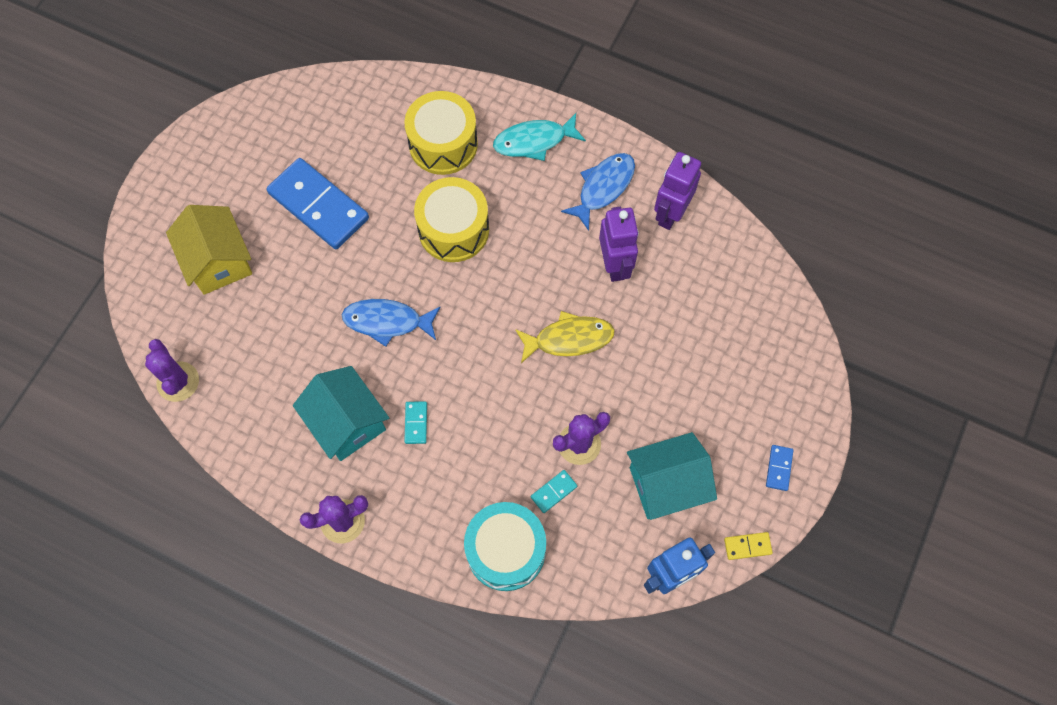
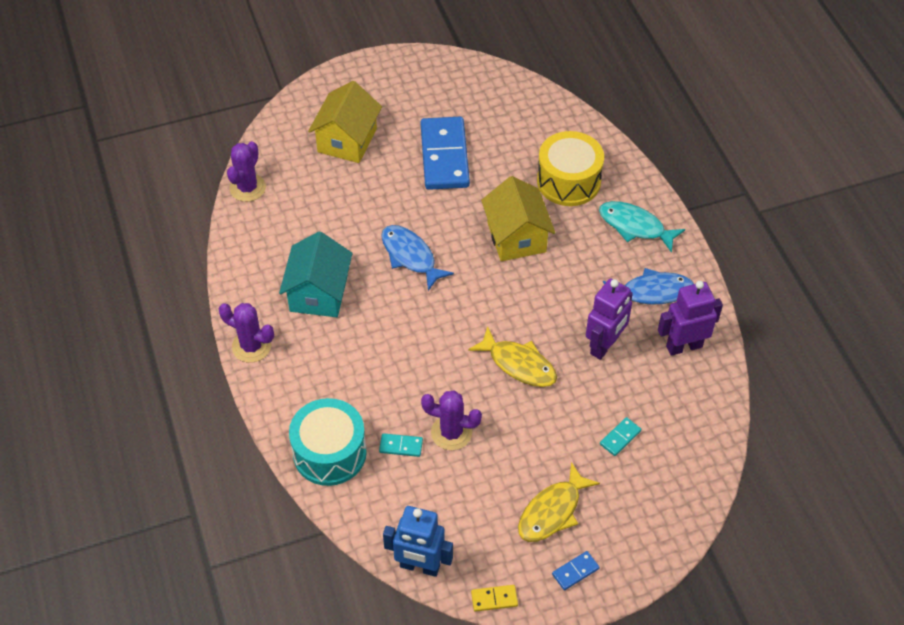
camera: 45 degrees right, 15 degrees down
turquoise domino [404,401,427,444] -> turquoise domino moved to [600,417,641,456]
yellow drum [414,177,489,262] -> yellow house [481,176,555,261]
turquoise house [627,432,717,520] -> none
yellow domino [724,532,773,560] -> yellow domino turned 45 degrees counterclockwise [471,585,518,612]
none -> yellow fish [518,462,600,542]

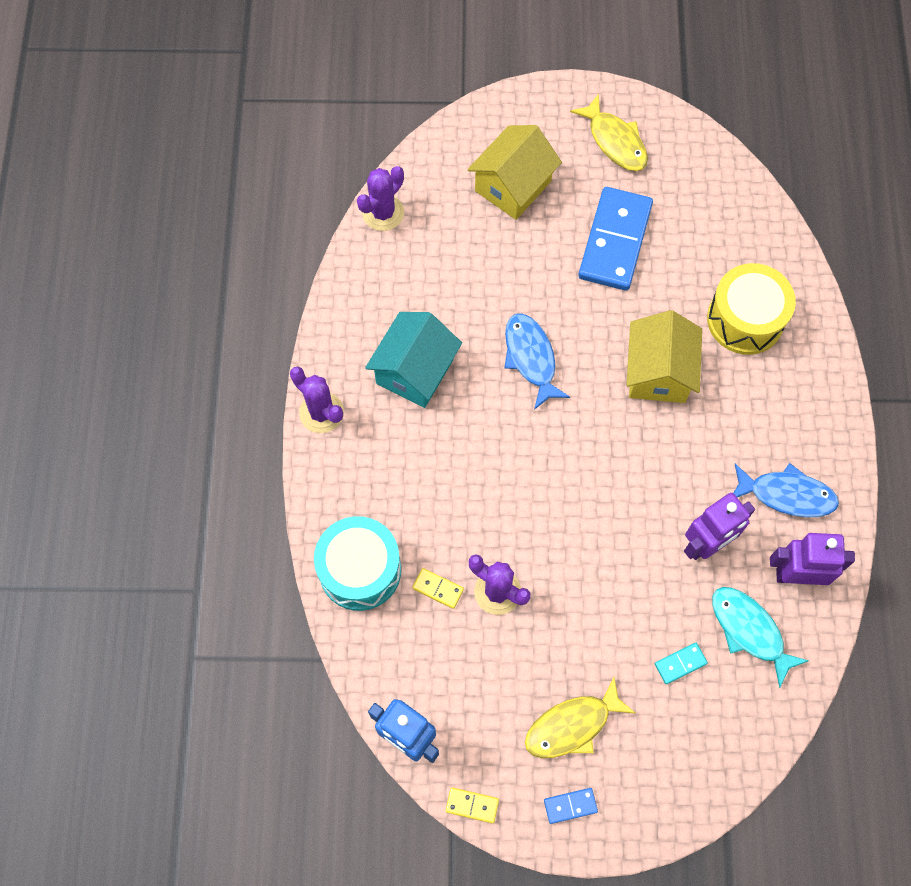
camera: 20 degrees right, 15 degrees up
turquoise domino [379,433,423,457] -> yellow domino [412,568,464,609]
yellow fish [468,326,557,387] -> yellow fish moved to [570,94,648,171]
turquoise fish [599,201,685,253] -> turquoise fish moved to [712,587,809,688]

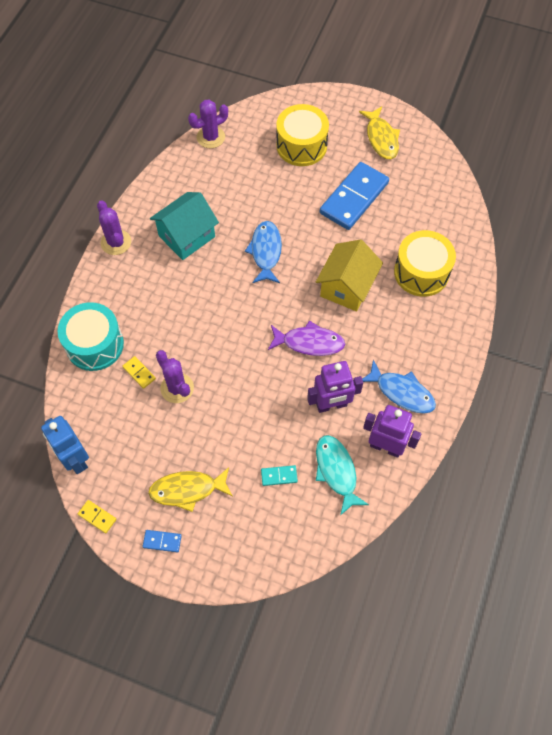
camera: 20 degrees right, 5 degrees down
yellow house [468,125,562,220] -> yellow drum [276,104,329,166]
none -> purple fish [268,320,345,356]

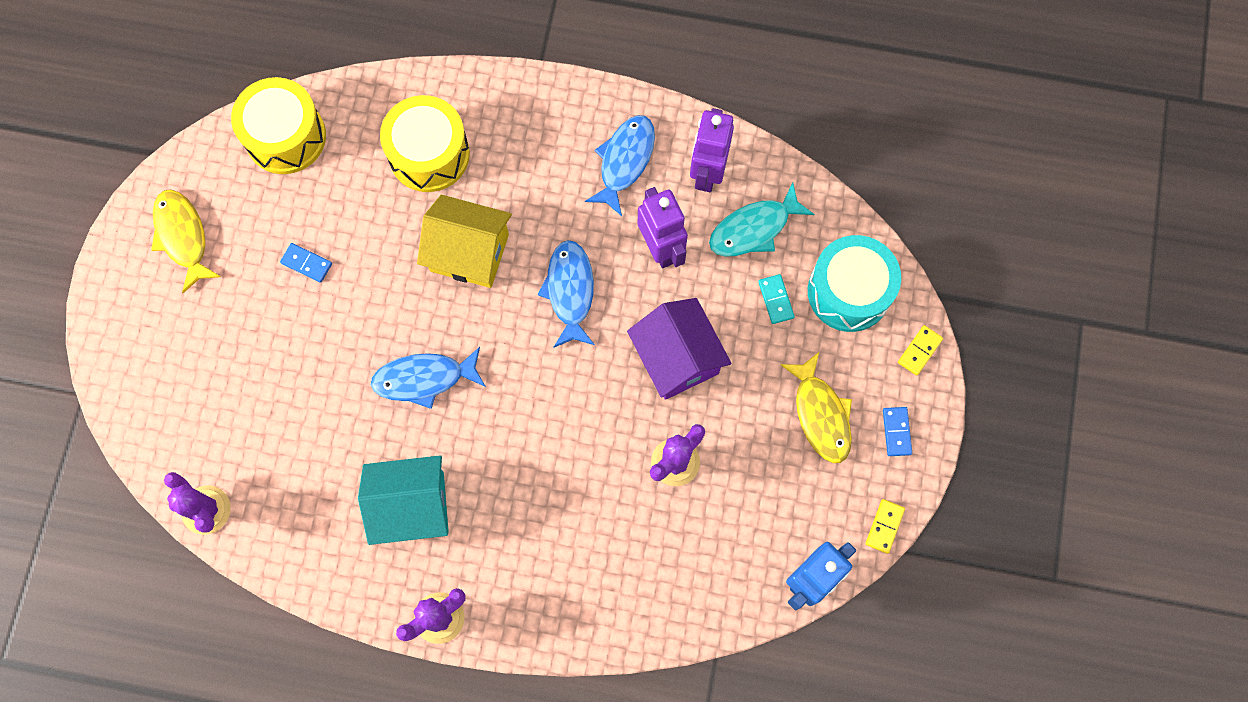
camera: 100 degrees left, 10 degrees up
turquoise drum [58,302,124,371] -> turquoise drum moved to [808,235,901,332]
yellow domino [122,356,156,389] -> yellow domino moved to [898,325,943,376]
turquoise house [150,192,219,260] -> turquoise house turned 45 degrees counterclockwise [358,455,449,545]
purple fish [268,320,345,356] -> blue fish [538,240,595,348]
yellow drum [276,104,329,166] -> yellow drum moved to [231,77,326,174]
blue domino [320,162,389,230] -> blue domino [280,243,332,283], size x0.41
yellow fish [359,106,400,159] -> yellow fish turned 90 degrees counterclockwise [151,190,221,293]
none -> purple house [627,298,731,400]

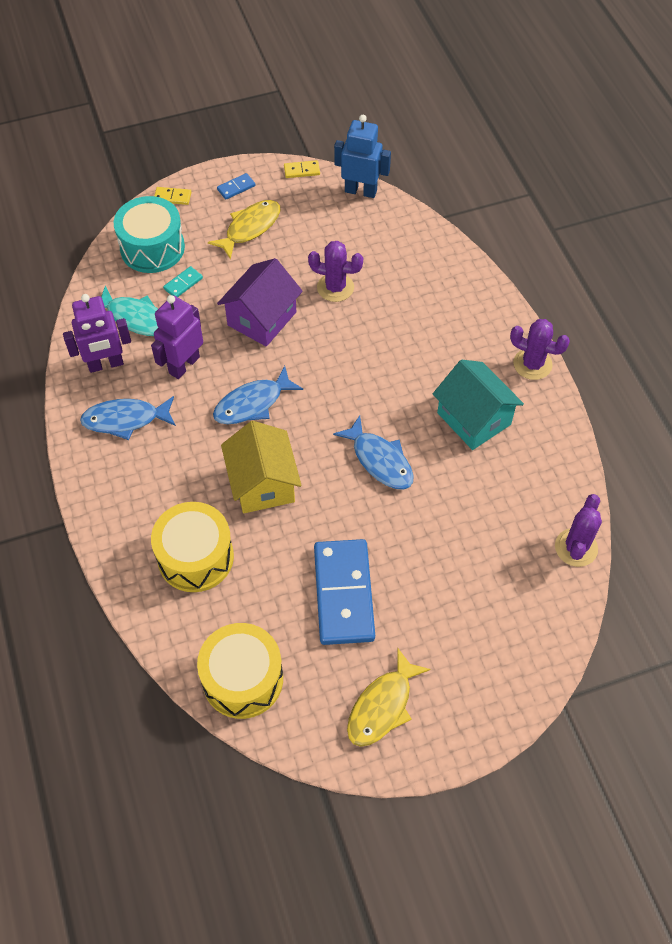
camera: 120 degrees left, 15 degrees down
blue domino [280,243,332,283] -> blue domino [314,539,375,645], size x2.45

